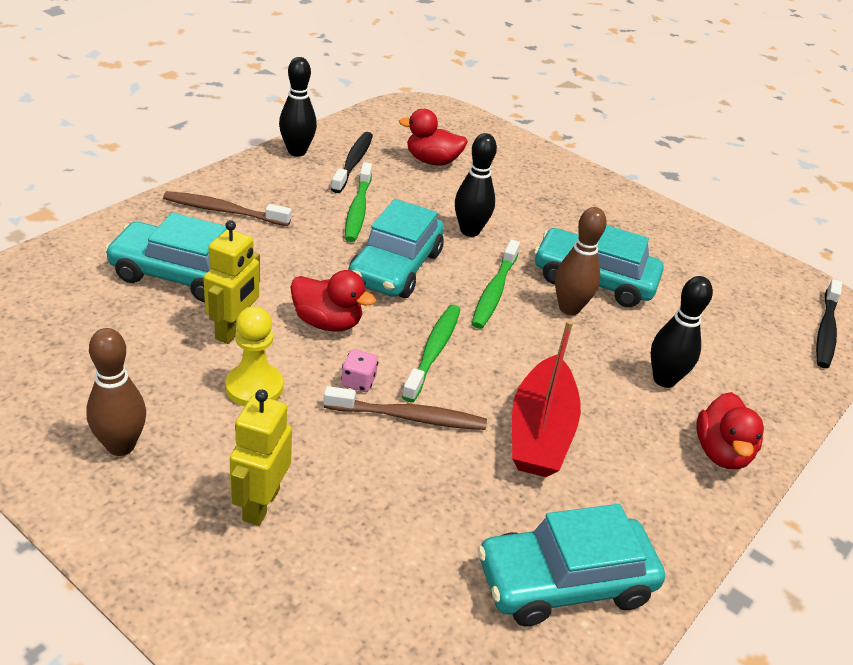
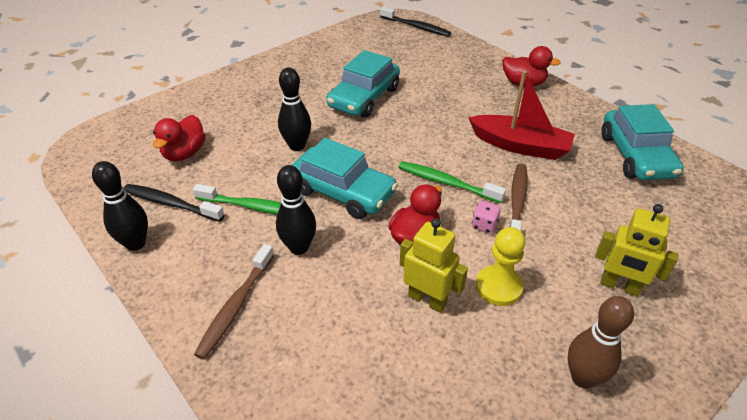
camera: 75 degrees left, 5 degrees up
turquoise car [105,213,227,302] -> none
green toothbrush [472,239,520,329] -> none
brown bowling pin [555,207,607,315] -> none
black bowling pin [651,276,713,388] -> black bowling pin moved to [276,165,316,255]

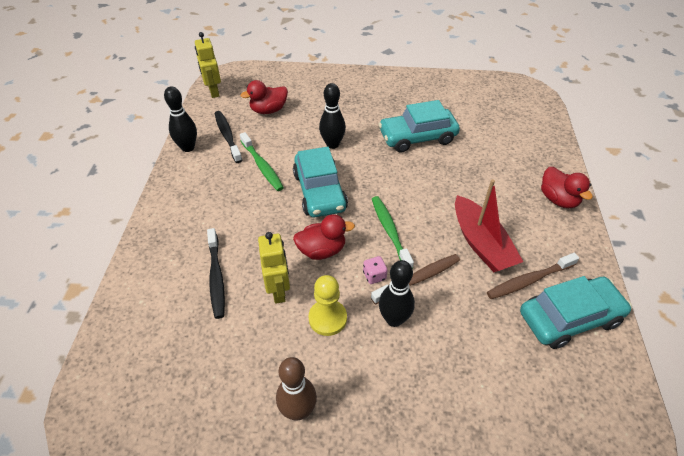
camera: 45 degrees right, 5 degrees up
brown toothbrush [194,244,274,359] -> brown toothbrush moved to [487,253,579,299]
black bowling pin [276,165,316,255] -> black bowling pin moved to [379,260,415,327]
black toothbrush [380,7,451,37] -> black toothbrush moved to [207,228,225,319]
yellow robot [595,204,678,297] -> yellow robot moved to [195,32,221,98]
turquoise car [601,104,684,180] -> turquoise car turned 150 degrees counterclockwise [520,276,632,349]

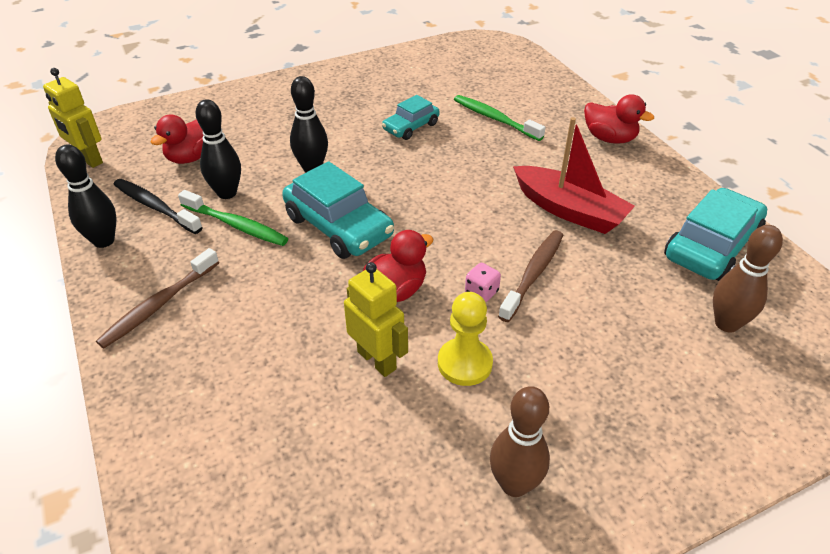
camera: 30 degrees left, 5 degrees down
black toothbrush [207,228,225,319] -> none
green toothbrush [372,196,414,269] -> green toothbrush moved to [454,95,545,141]
turquoise car [378,100,460,152] -> turquoise car [382,95,440,140], size x0.59
black bowling pin [379,260,415,327] -> black bowling pin moved to [195,99,241,199]
brown toothbrush [487,253,579,299] -> brown toothbrush moved to [96,248,219,348]
none -> brown bowling pin [713,225,783,333]

